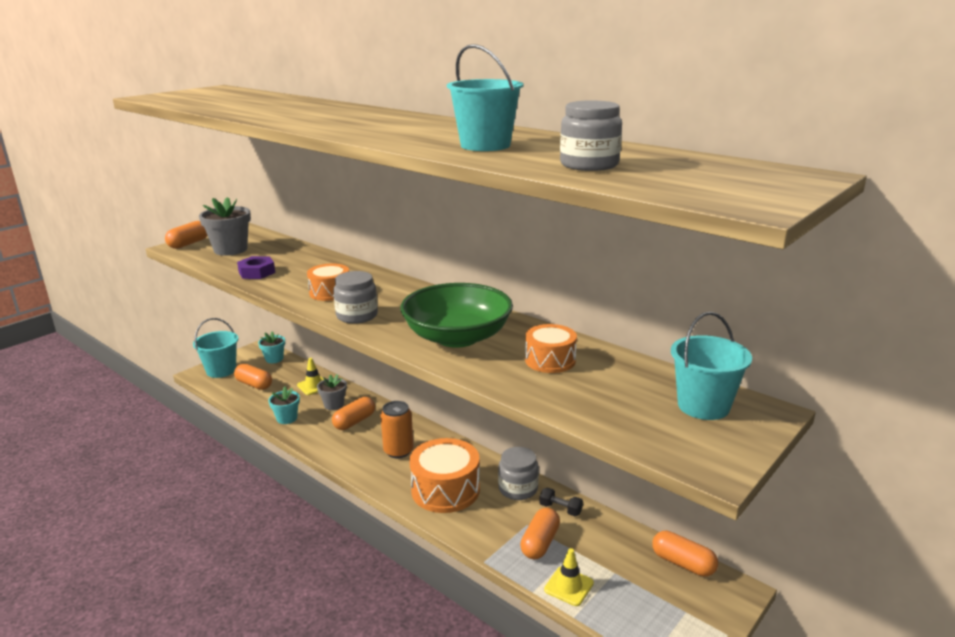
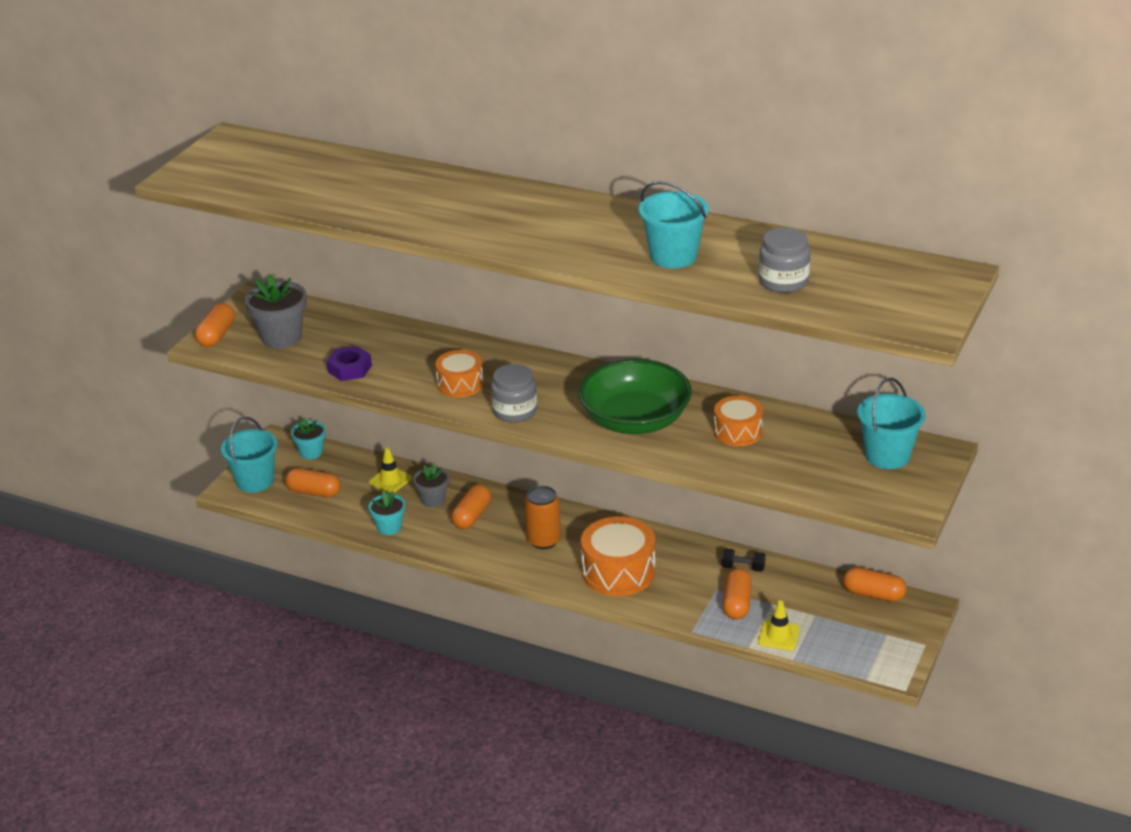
camera: 15 degrees left, 10 degrees up
grey jar [498,447,539,500] -> none

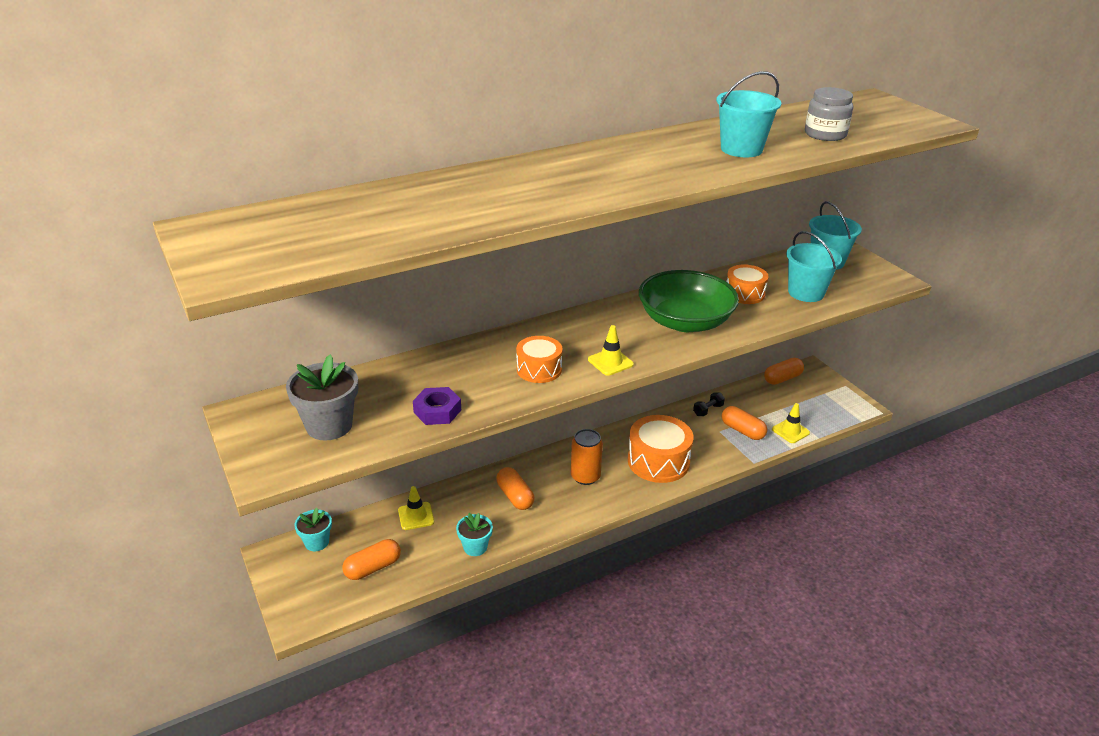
camera: 55 degrees left, 0 degrees up
orange capsule [195,303,235,347] -> none
turquoise bucket [221,417,277,493] -> turquoise bucket moved to [786,231,842,302]
grey flower pot [413,463,449,507] -> none
grey jar [491,364,537,423] -> yellow traffic cone [588,325,634,376]

